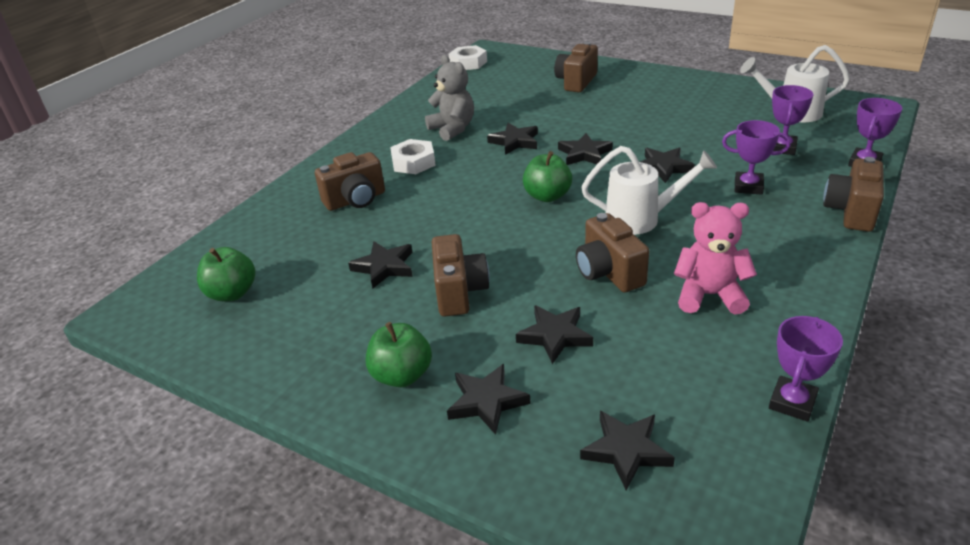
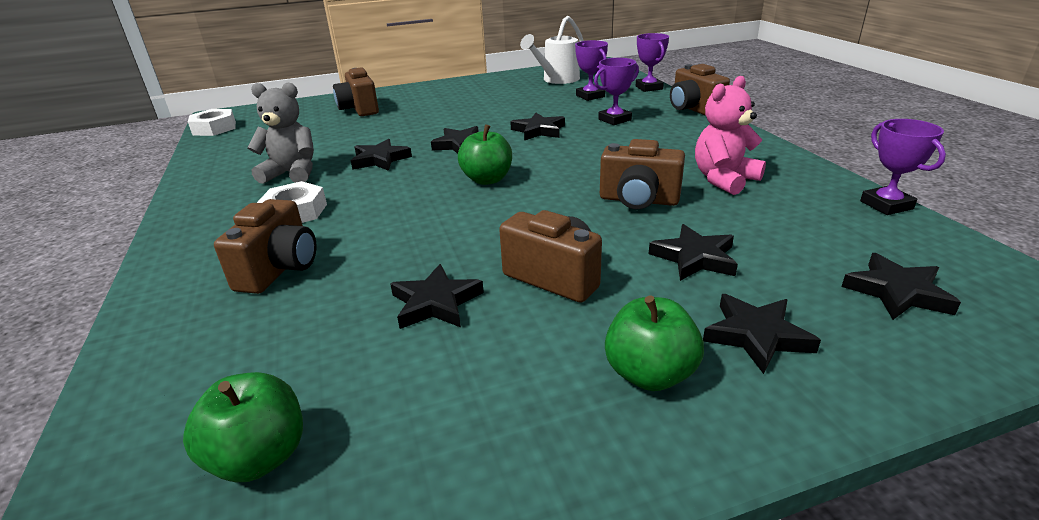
camera: 50 degrees left, 5 degrees down
white watering can [581,146,717,235] -> none

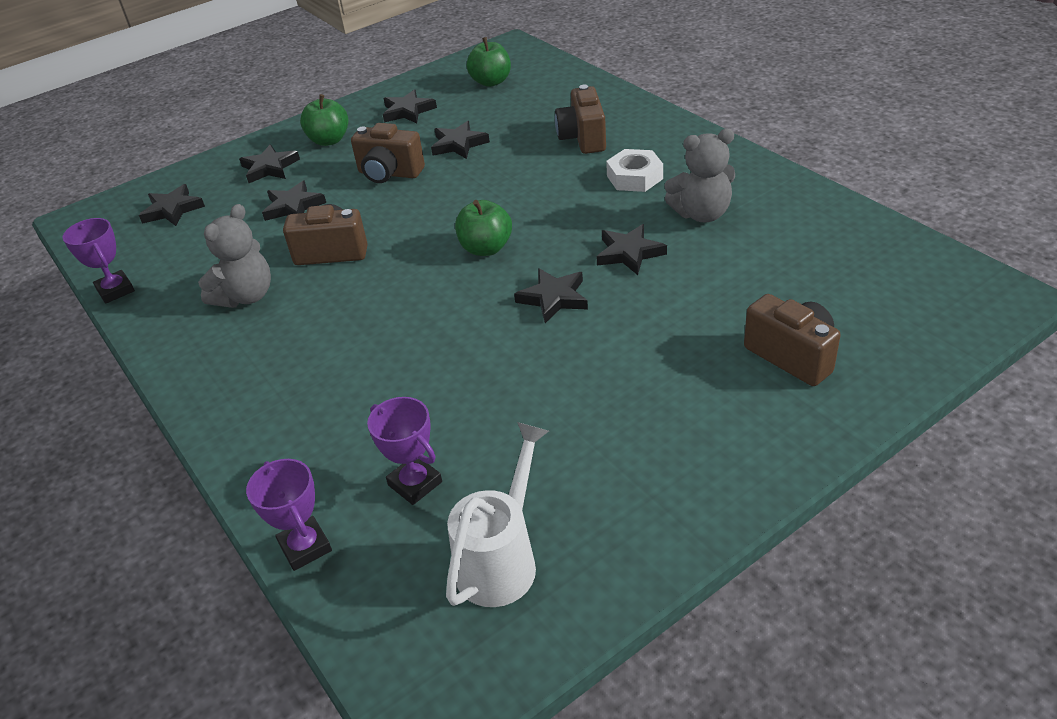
camera: 165 degrees right, 10 degrees up
white nut [188,109,236,136] -> none
black star [510,113,565,141] -> black star moved to [383,89,437,123]
purple trophy [594,58,639,125] -> none
brown camera [670,64,730,116] -> none
pink teddy bear [695,76,766,195] -> grey teddy bear [198,204,271,308]

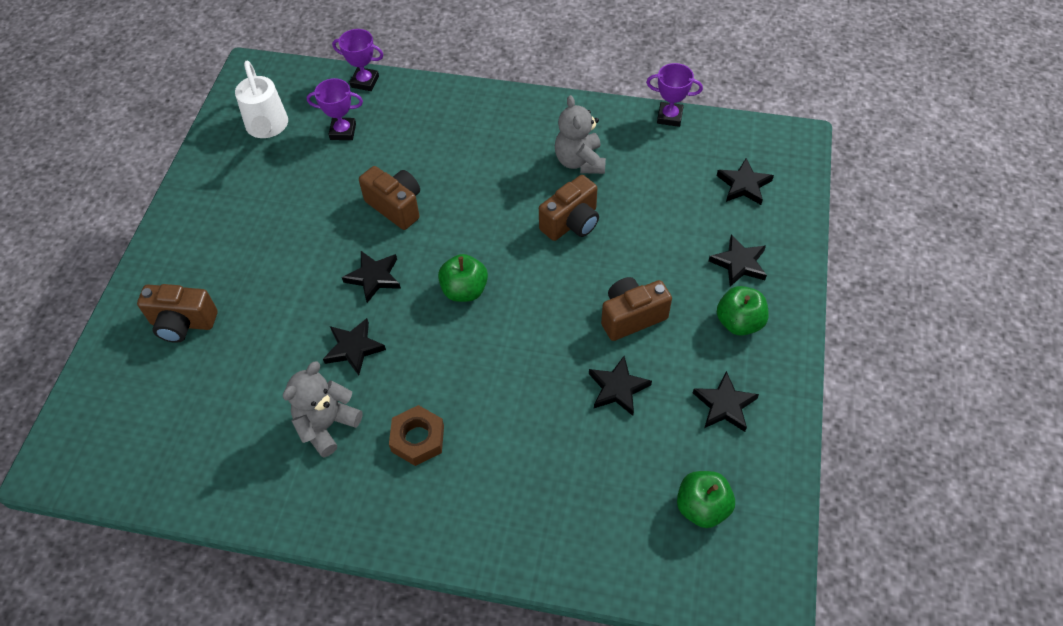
camera: 135 degrees right, 15 degrees up
black star [262,180,326,221] -> none
brown camera [555,85,606,154] -> brown camera moved to [359,166,420,230]
white nut [606,149,663,192] -> brown nut [389,405,444,466]

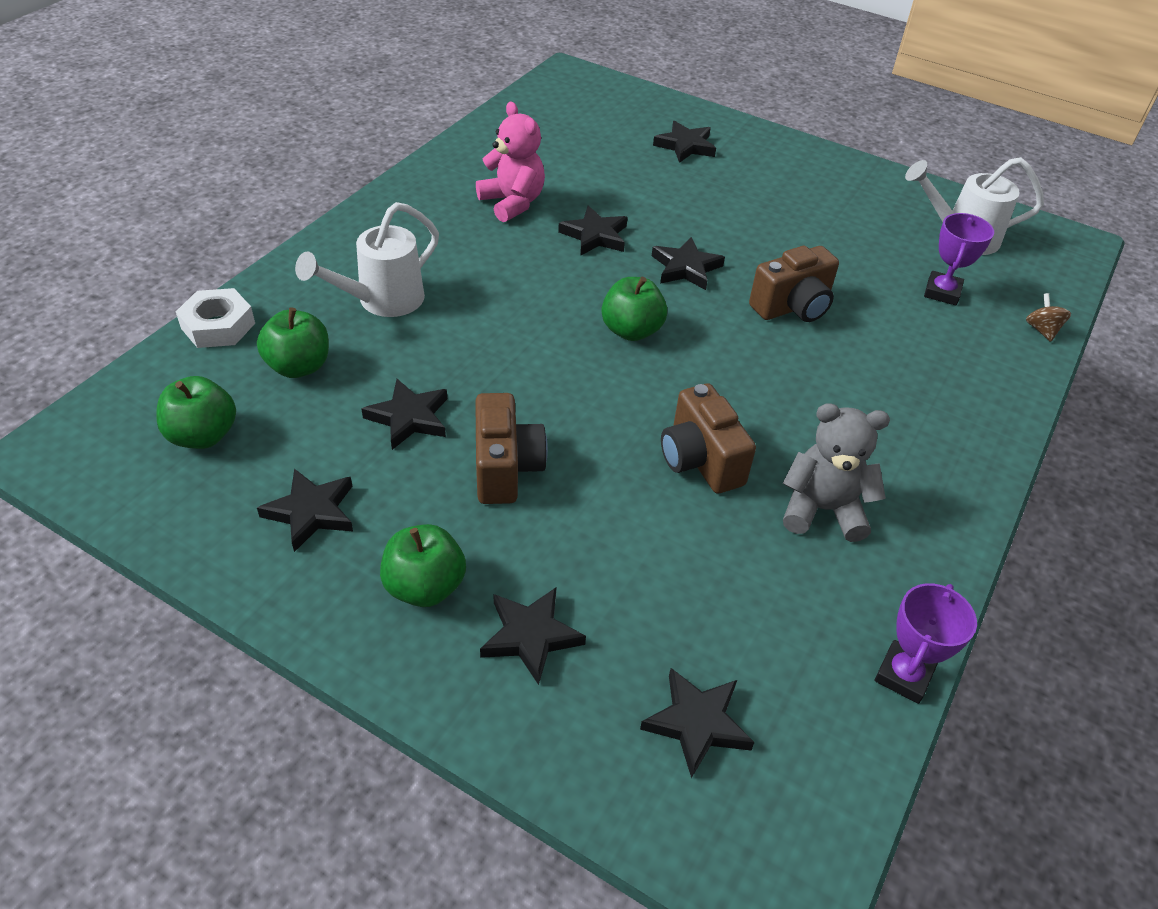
camera: 105 degrees right, 10 degrees down
brown camera [137,284,218,343] -> black star [653,121,716,163]
grey teddy bear [283,361,363,457] -> pink teddy bear [476,101,545,222]
purple trophy [332,29,383,91] -> brown spinning top [1026,293,1071,342]
brown nut [389,405,444,466] -> none
none -> white nut [176,288,255,348]
none -> green apple [257,307,329,378]
none -> white watering can [295,202,439,317]

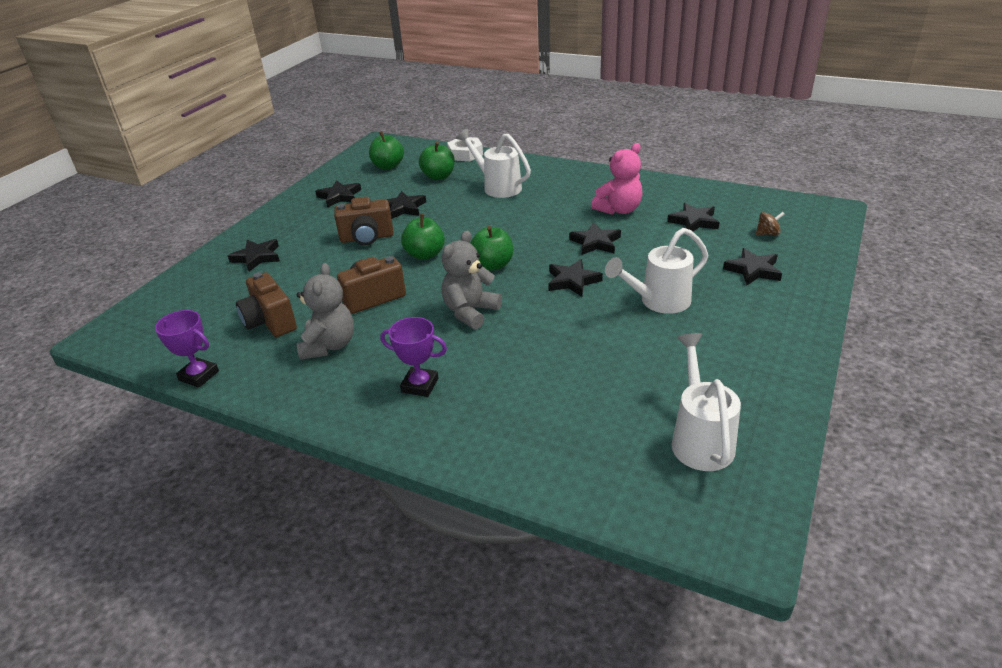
camera: 90 degrees right, 10 degrees down
green apple [380,524,466,607] -> green apple moved to [401,214,445,260]
black star [640,668,755,778] -> black star moved to [667,203,719,231]
brown camera [749,246,839,322] -> brown camera moved to [236,272,297,337]
purple trophy [924,213,994,306] -> purple trophy moved to [380,317,447,397]
brown spinning top [1026,293,1071,342] -> brown spinning top moved to [756,212,785,235]
none -> grey teddy bear [441,231,502,330]
none -> white watering can [605,228,708,314]

